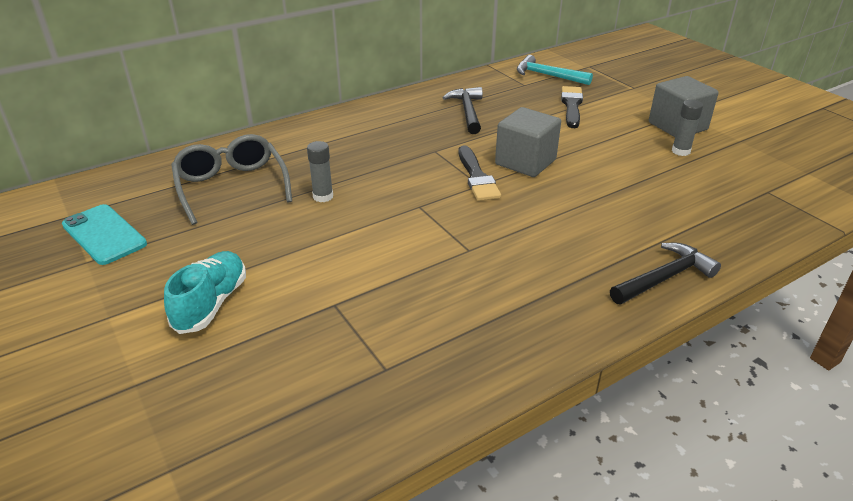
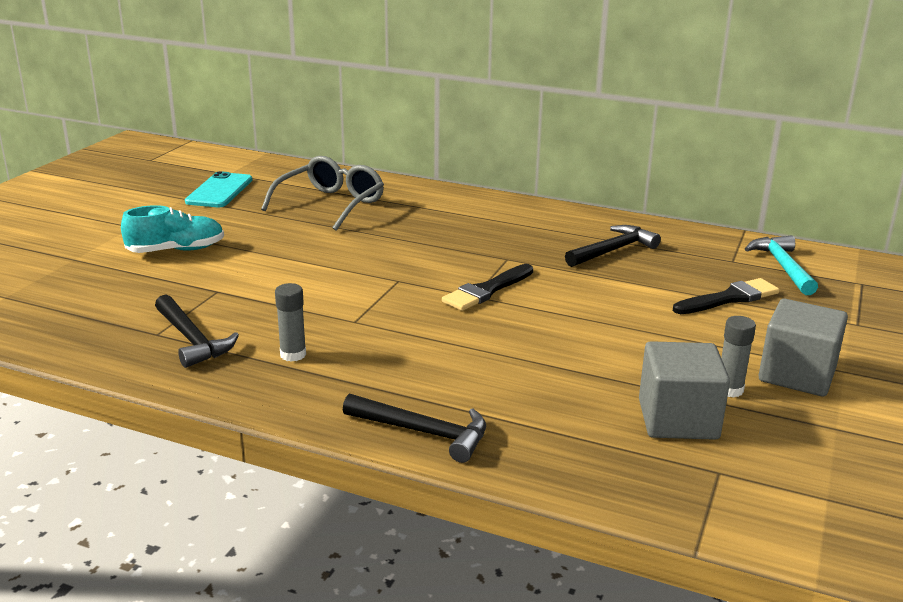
camera: 55 degrees right, 10 degrees down
grey glue stick [307,141,333,202] -> grey glue stick moved to [275,283,306,362]
grey cube [495,107,561,177] -> grey cube moved to [639,341,730,440]
none -> black hammer [155,294,239,368]

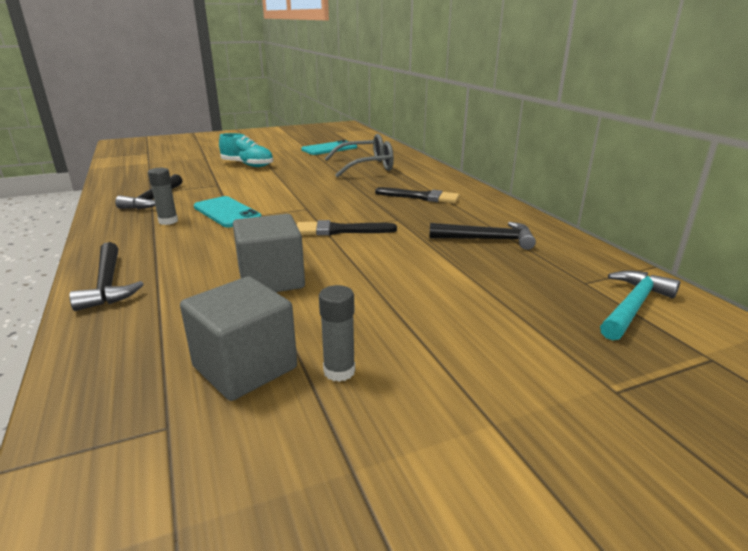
camera: 45 degrees right, 0 degrees up
black brush [673,278,780,314] -> black brush moved to [375,187,460,203]
grey cube [758,299,848,397] -> grey cube moved to [233,214,305,292]
none -> turquoise phone [194,196,262,228]

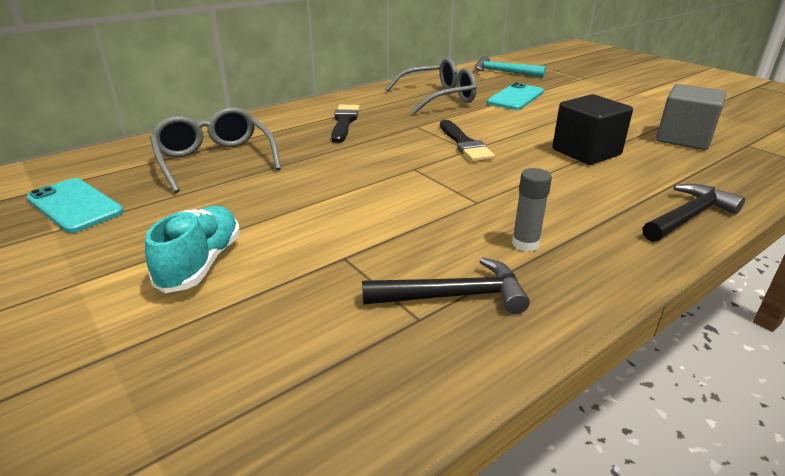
camera: 105 degrees left, 5 degrees up
turquoise phone [194,196,262,228] -> turquoise phone moved to [487,83,544,110]
grey cube [233,214,305,292] -> black cube [552,94,633,165]
grey glue stick [319,285,355,382] -> none
black hammer [429,222,536,250] -> grey glasses [385,58,477,114]

